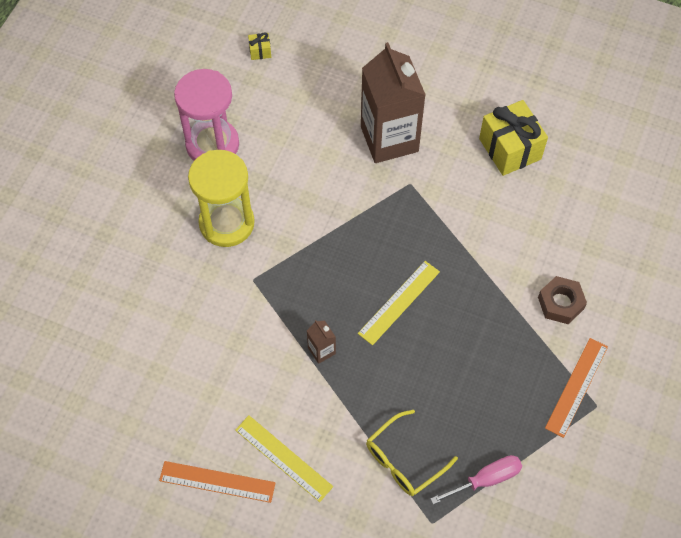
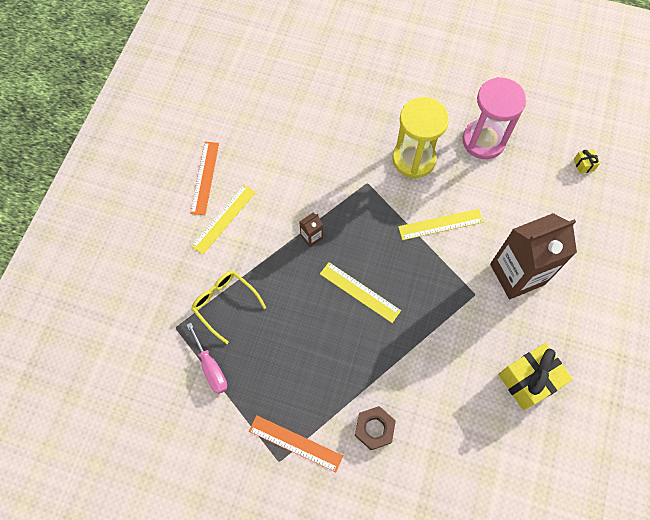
camera: 85 degrees right, 5 degrees up
none -> yellow ruler [398,209,484,240]

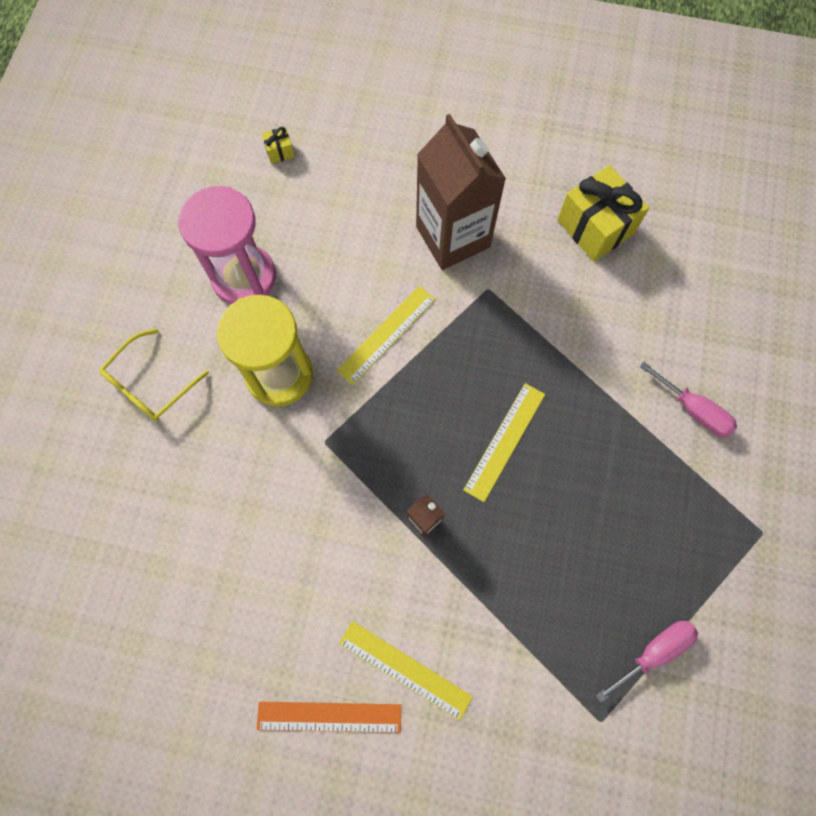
camera: 95 degrees left, 5 degrees up
yellow glasses [191,271,266,344] -> yellow glasses moved to [99,328,209,421]
orange ruler [249,415,343,472] -> none
brown nut [355,406,396,450] -> pink screwdriver [639,362,737,437]
yellow ruler [398,209,484,240] -> yellow ruler turned 60 degrees clockwise [337,286,435,385]

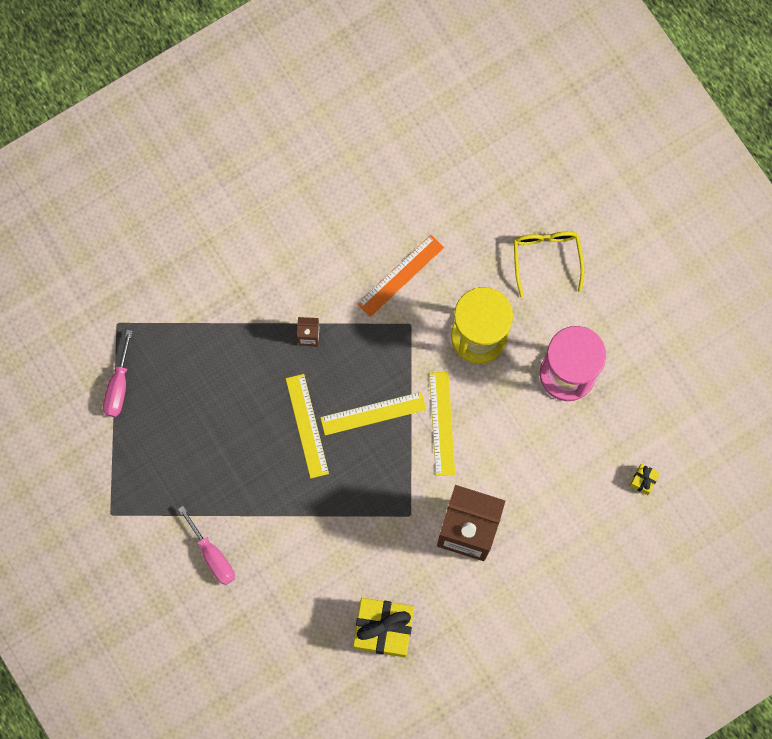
camera: 135 degrees right, 5 degrees up
orange ruler [257,702,401,733] -> orange ruler moved to [357,235,444,317]
yellow ruler [339,621,473,721] -> yellow ruler moved to [320,392,426,435]
pink screwdriver [639,362,737,437] -> pink screwdriver turned 120 degrees counterclockwise [178,506,235,585]

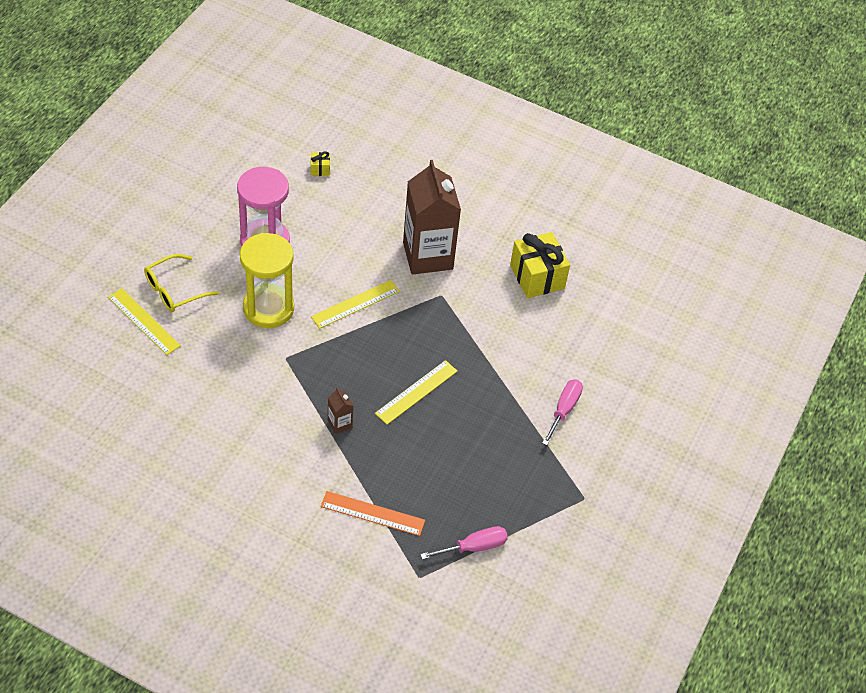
camera: 125 degrees left, 25 degrees down
yellow ruler [320,392,426,435] -> yellow ruler moved to [108,288,181,355]
orange ruler [357,235,444,317] -> orange ruler moved to [321,491,425,536]

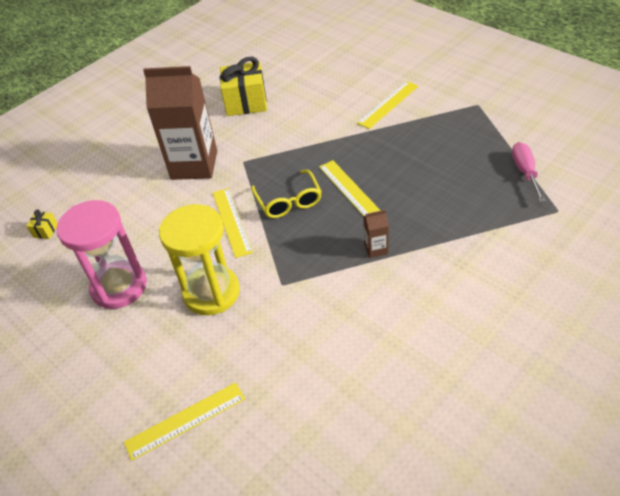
camera: 65 degrees left, 5 degrees down
yellow glasses [144,254,219,312] -> yellow glasses moved to [251,170,322,218]
orange ruler [321,491,425,536] -> none
pink screwdriver [542,379,583,445] -> yellow ruler [357,81,419,129]

